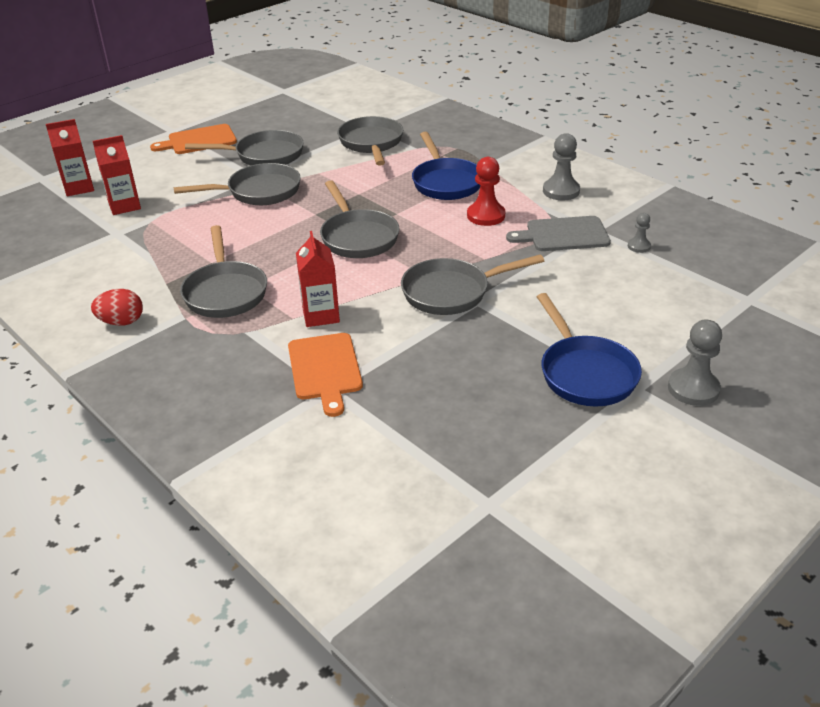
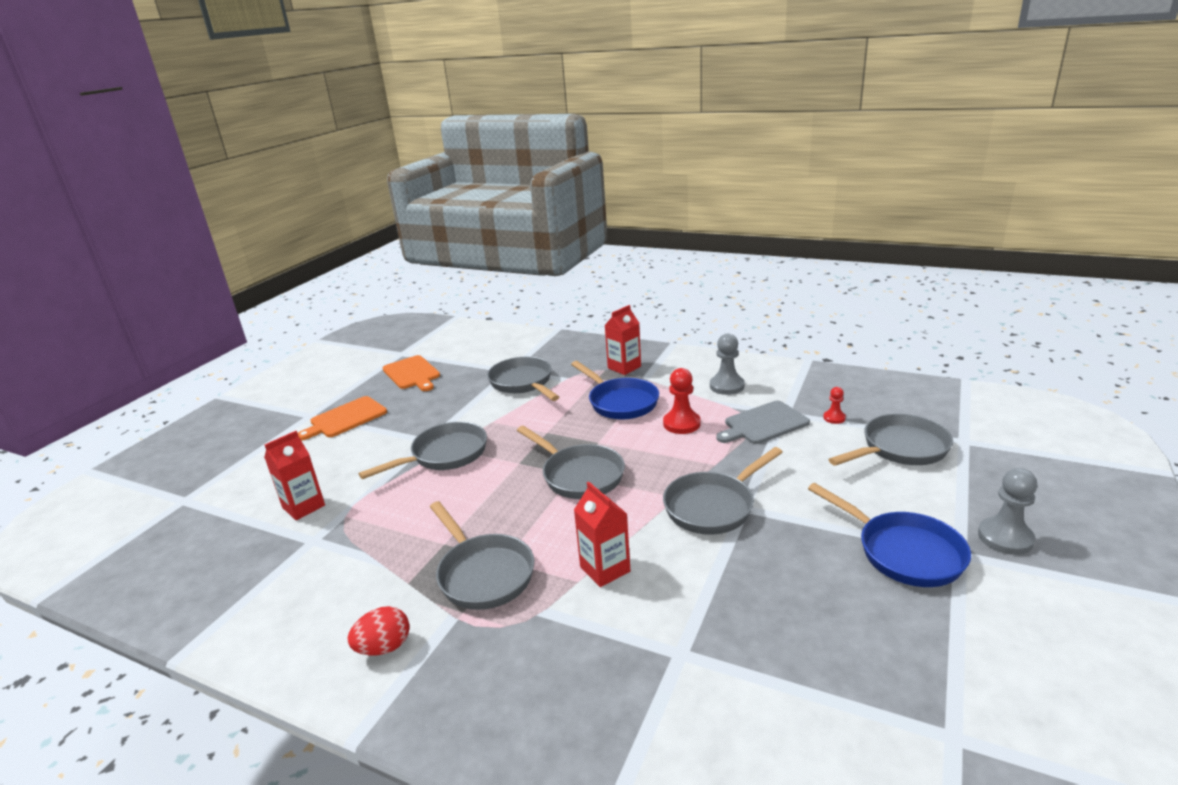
camera: 20 degrees left, 10 degrees down
red carton [46,119,94,196] -> red carton moved to [605,305,641,375]
grey pan [185,130,304,165] -> grey pan moved to [829,414,953,466]
orange cutting board [288,333,363,417] -> orange cutting board moved to [383,355,440,391]
grey pawn [628,213,651,253] -> red pawn [823,387,846,424]

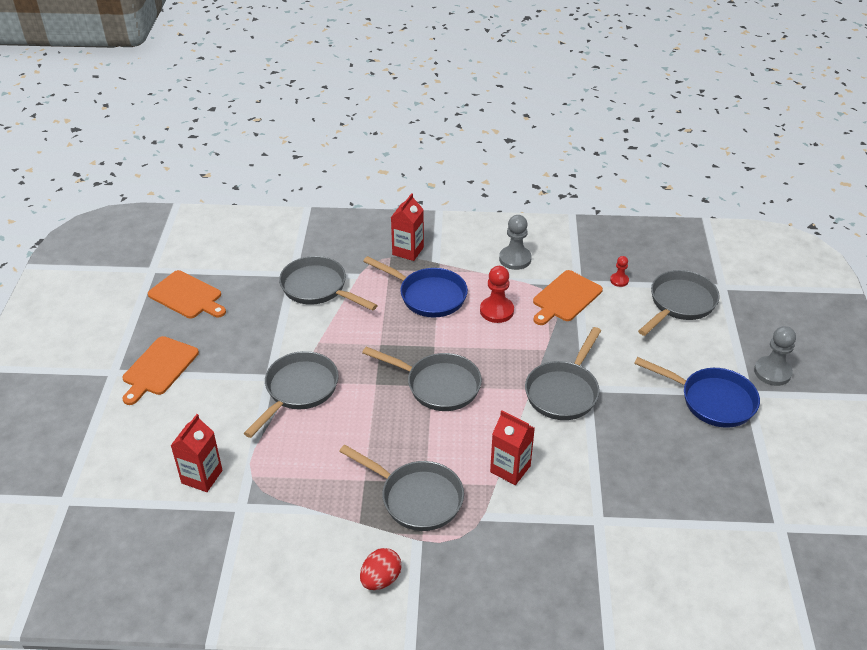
camera: 25 degrees left, 15 degrees up
grey cutting board [716,401,810,444] -> orange cutting board [533,270,603,325]

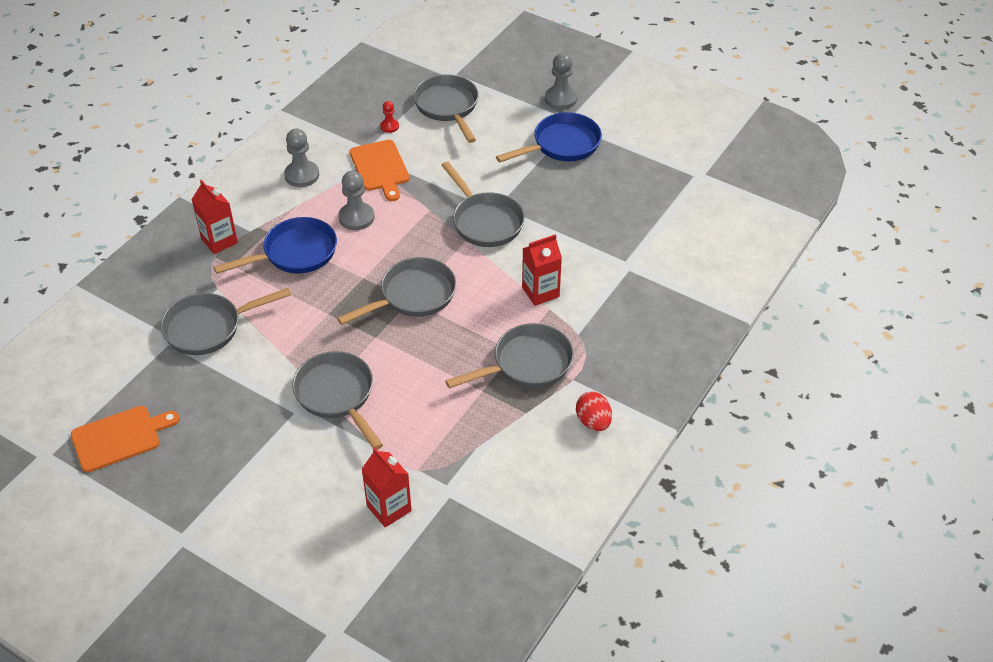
camera: 60 degrees left, 5 degrees up
orange cutting board [122,336,199,405] -> none
red pawn [480,266,514,323] -> grey pawn [338,171,374,230]

